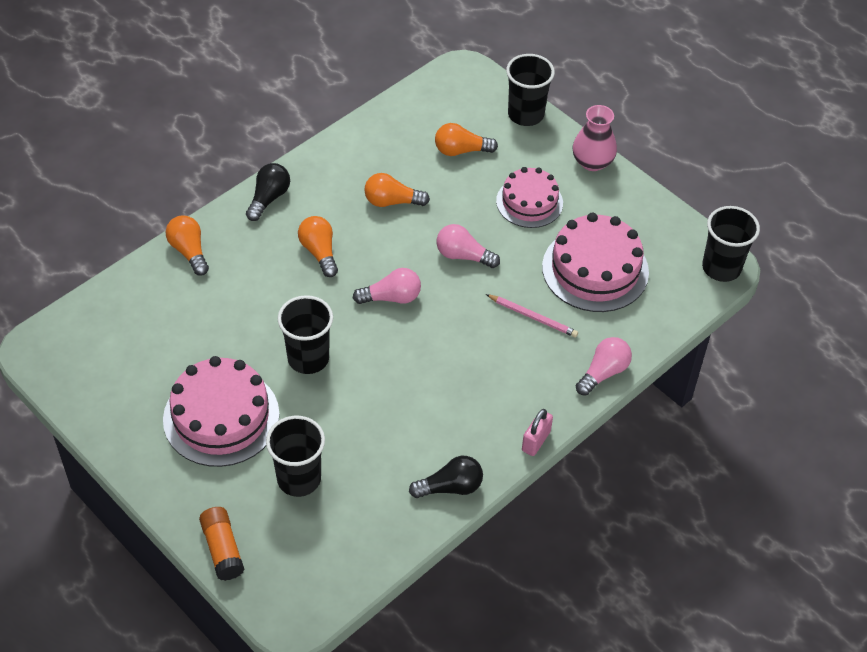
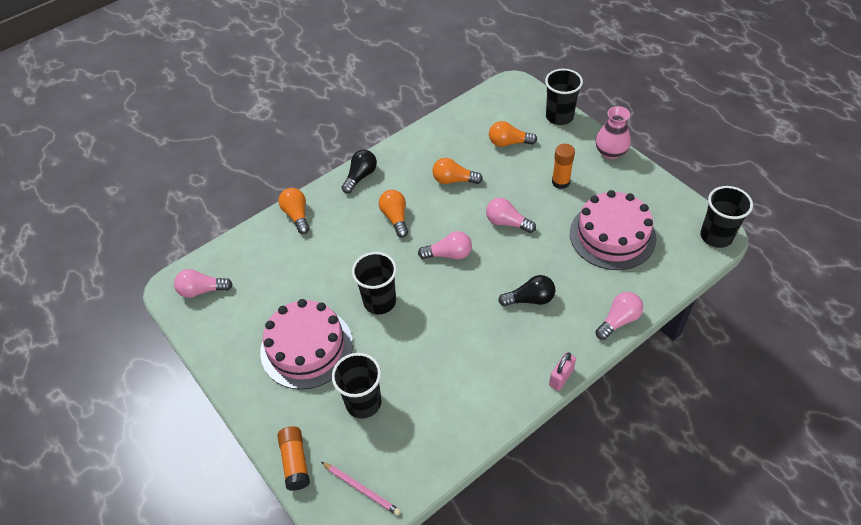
camera: 10 degrees right, 0 degrees up
black light bulb [409,456,483,498] -> black light bulb moved to [498,275,556,306]
pink pencil [486,294,578,337] -> pink pencil moved to [321,462,401,516]
pink cake [496,167,563,228] -> orange glue stick [552,144,575,189]
none -> pink light bulb [174,269,233,298]

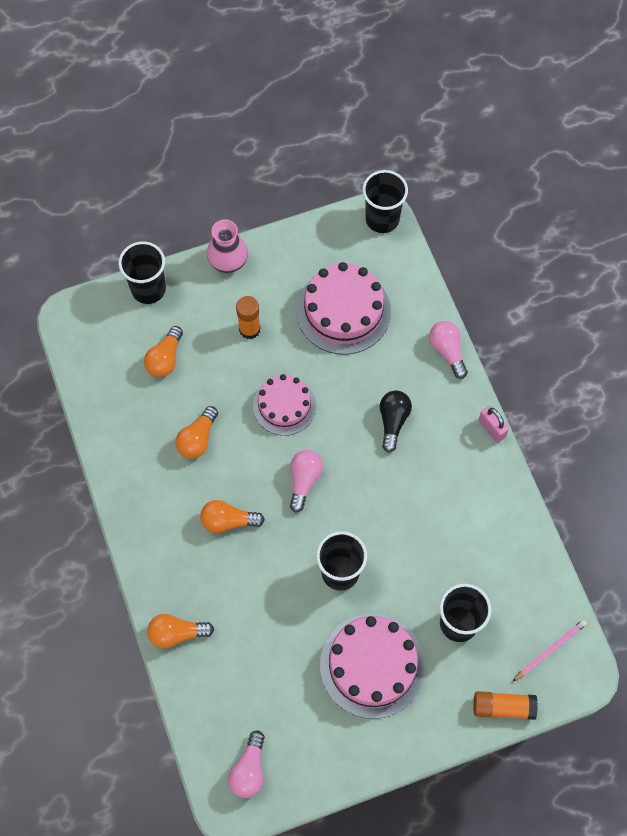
camera: 75 degrees left, 15 degrees up
black light bulb [341,150,377,193] -> none
pink light bulb [486,198,536,233] -> pink cake [253,374,316,436]

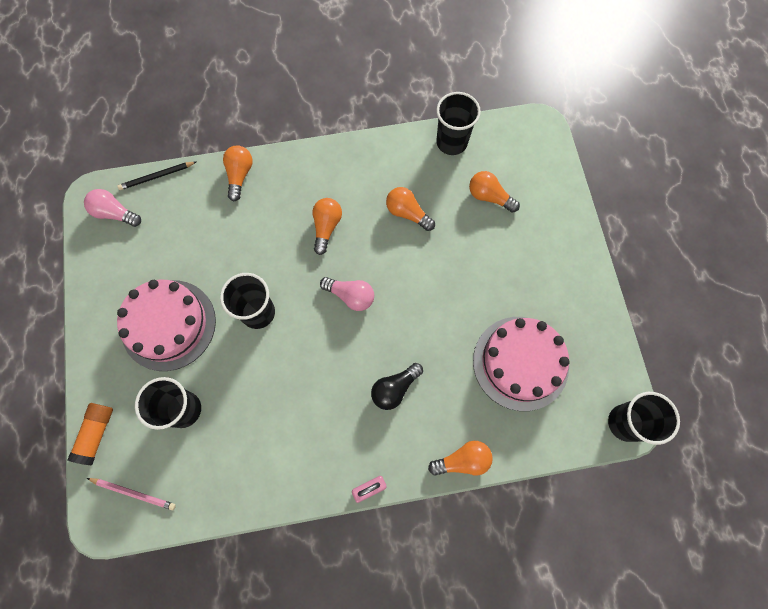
camera: 100 degrees right, 5 degrees up
black cup [118,242,166,304] -> black cup moved to [436,92,481,155]
pink vase [207,219,248,273] -> none
orange glue stick [236,296,260,339] -> none
pink cake [253,374,316,436] -> none
black light bulb [380,390,412,453] -> black light bulb turned 120 degrees clockwise [371,363,423,410]
pink light bulb [429,321,468,379] -> orange light bulb [428,441,493,476]
pink pencil [512,619,587,682] -> pink pencil turned 45 degrees counterclockwise [87,478,176,510]
none -> black pencil [117,162,196,190]

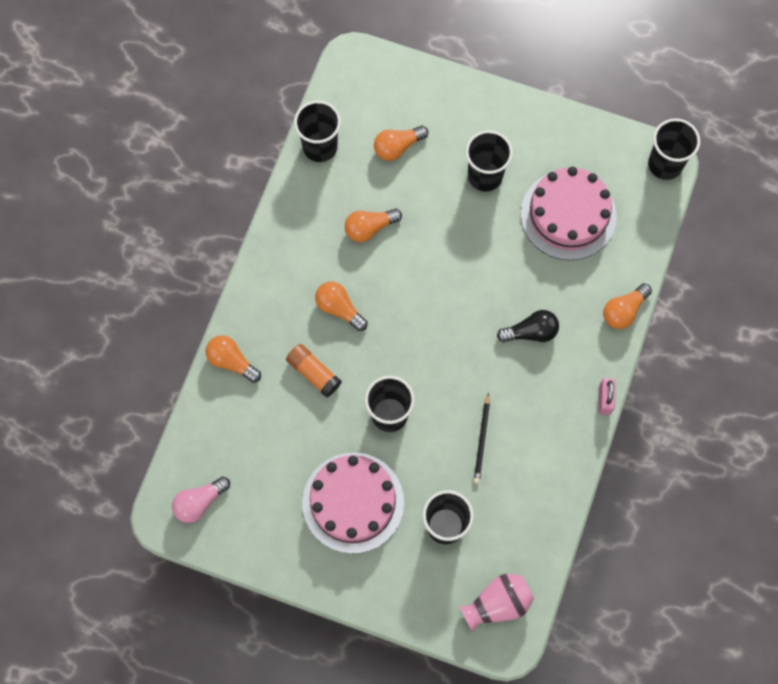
camera: 60 degrees left, 0 degrees up
orange glue stick [68,403,113,465] -> orange glue stick moved to [286,344,342,398]
pink pencil [87,478,176,510] -> pink vase [460,574,534,632]
black pencil [117,162,196,190] -> black pencil moved to [473,392,490,484]
pink light bulb [320,277,374,311] -> none
black light bulb [371,363,423,410] -> black light bulb turned 90 degrees counterclockwise [497,310,559,342]
orange light bulb [428,441,493,476] -> orange light bulb turned 150 degrees counterclockwise [603,283,652,329]
none -> black cup [466,130,513,191]

